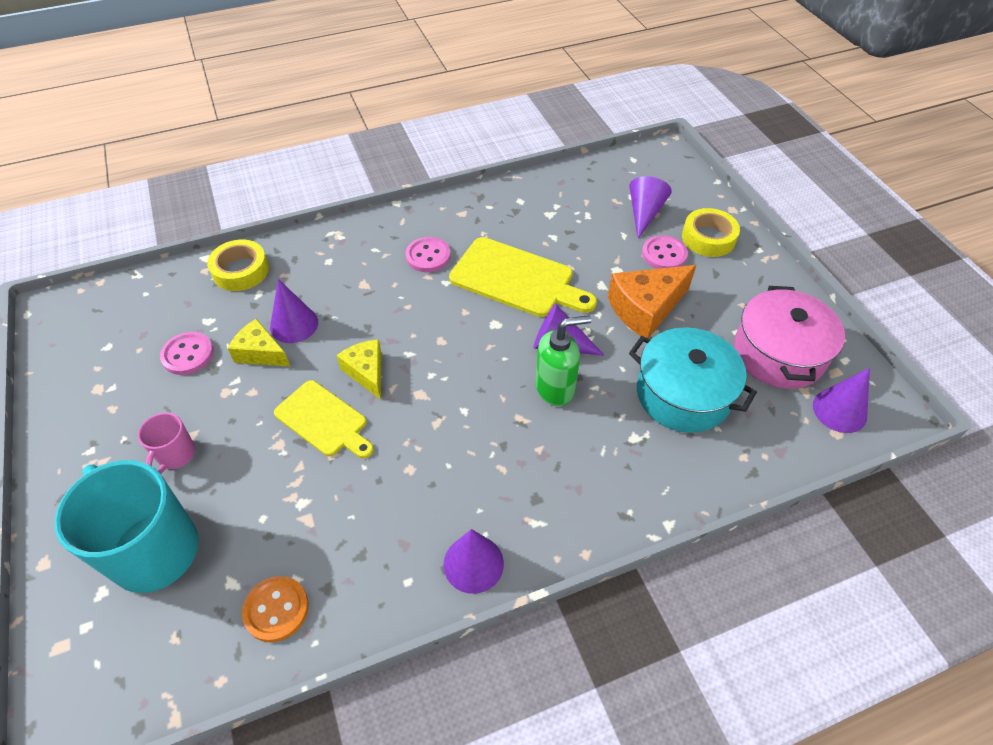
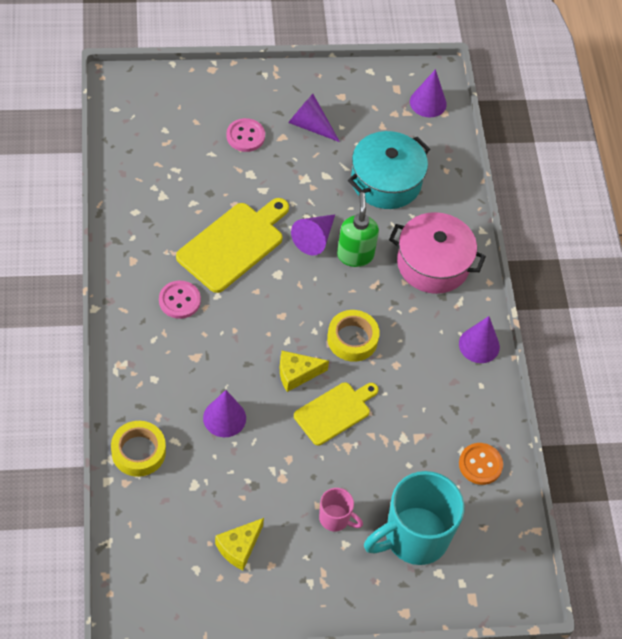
camera: 80 degrees left, 5 degrees up
pink button [160,332,214,375] -> none
yellow cheese [228,319,290,366] -> yellow cheese moved to [215,518,264,570]
orange cheese [608,265,696,338] -> none
purple cone [629,176,672,239] -> purple cone moved to [288,94,340,142]
yellow tape [682,208,740,257] -> yellow tape moved to [327,310,380,362]
pink pot [734,286,845,389] -> pink pot moved to [389,212,486,294]

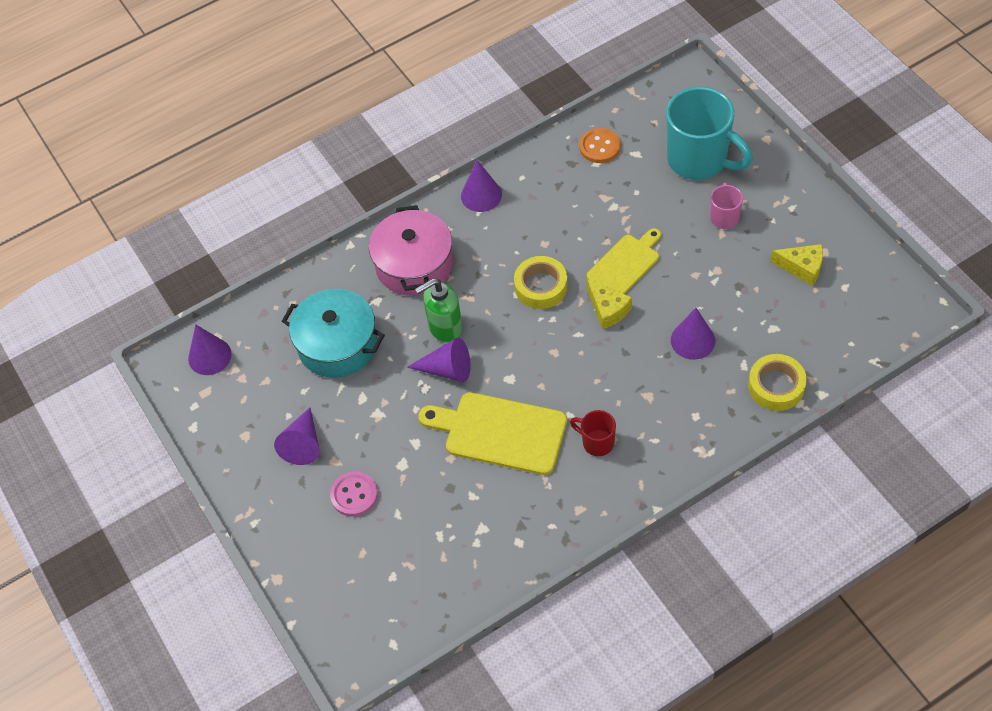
camera: 105 degrees left, 0 degrees up
pink button [159,281,201,319] -> red mug [570,410,616,456]
yellow cutting board [294,382,378,446] -> yellow cutting board turned 105 degrees clockwise [587,228,661,294]

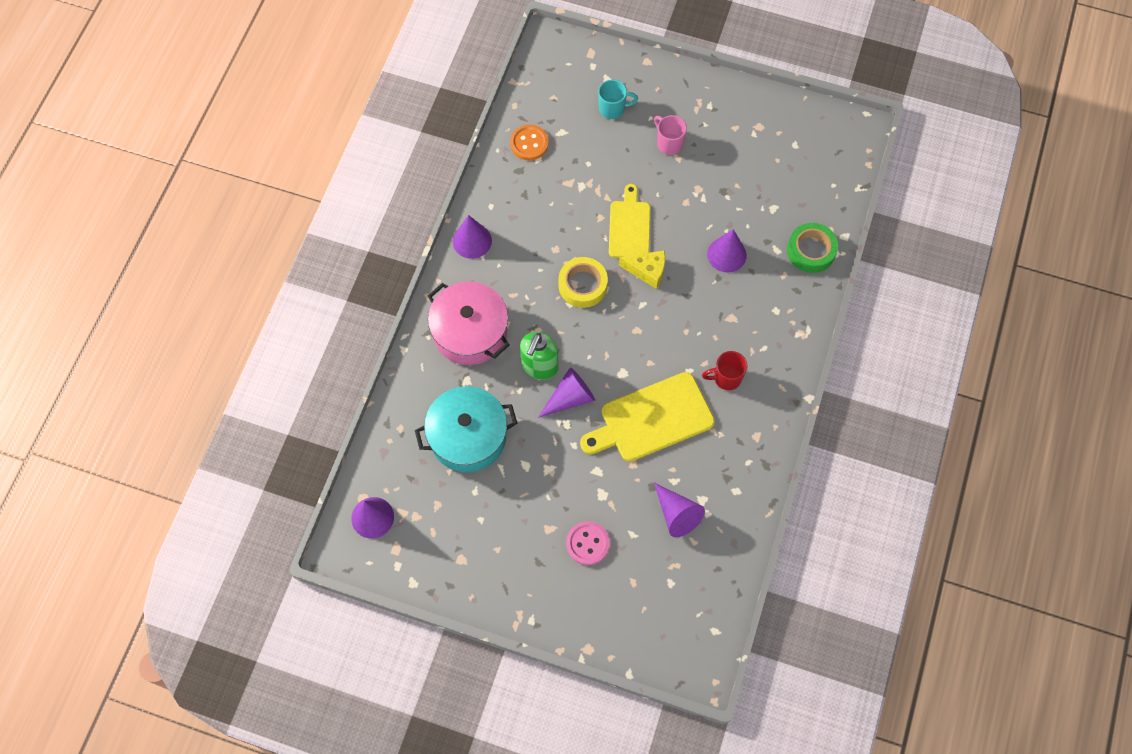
camera: 45 degrees left, 10 degrees up
purple cone [274,408,320,465] -> purple cone moved to [654,483,705,537]
turquoise mug [666,87,753,180] -> turquoise mug [598,80,638,119], size x0.47
yellow tape [748,354,807,411] -> green tape [787,223,838,273]
yellow cheese [771,244,823,286] -> none

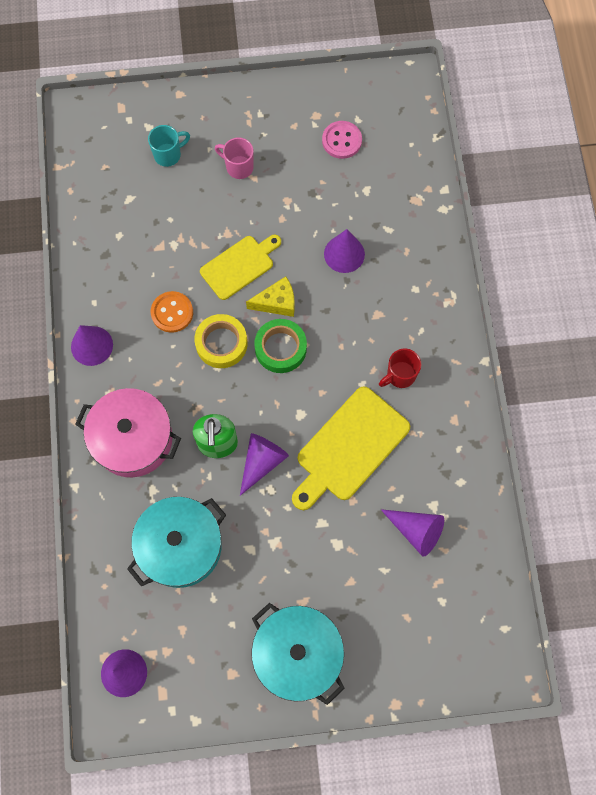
camera: 25 degrees left, 5 degrees up
orange button [510,125,549,160] -> orange button moved to [151,291,193,333]
pink button [566,521,610,565] -> pink button moved to [322,121,362,159]
yellow cutting board [609,184,650,258] -> yellow cutting board turned 75 degrees clockwise [200,235,281,300]
green tape [787,223,838,273] -> green tape moved to [254,319,307,373]
none -> turquoise pot [251,603,345,705]

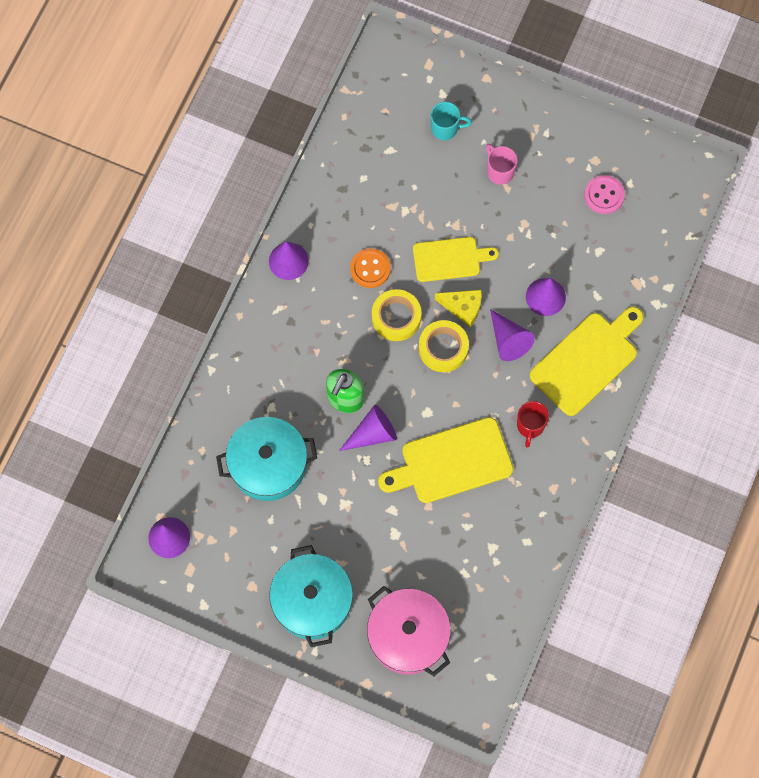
camera: 30 degrees right, 0 degrees up
pink pot [75,388,181,477] -> pink pot moved to [367,586,451,676]
green tape [254,319,307,373] -> yellow tape [419,320,469,372]
red mug [379,348,421,388] -> red mug turned 75 degrees counterclockwise [517,401,549,448]
purple cone [381,509,444,557] -> purple cone moved to [490,309,535,361]
none -> yellow cutting board [529,307,644,416]

